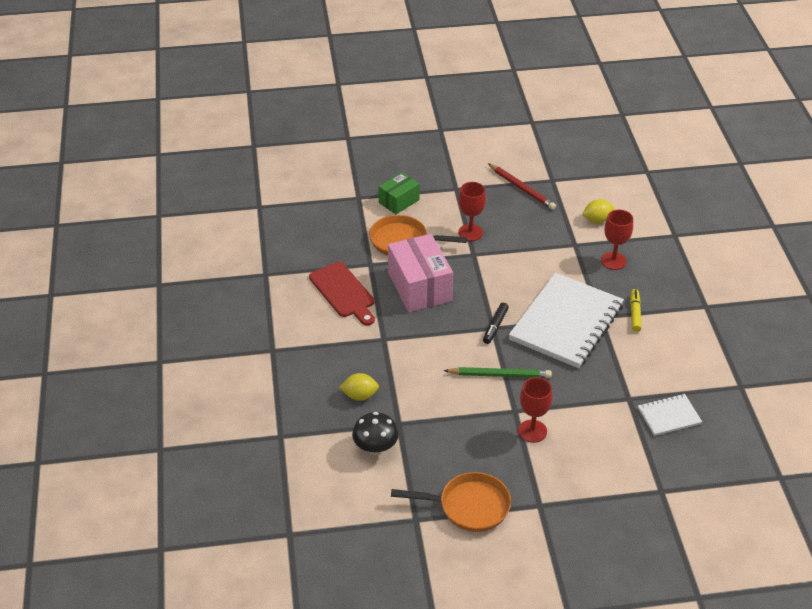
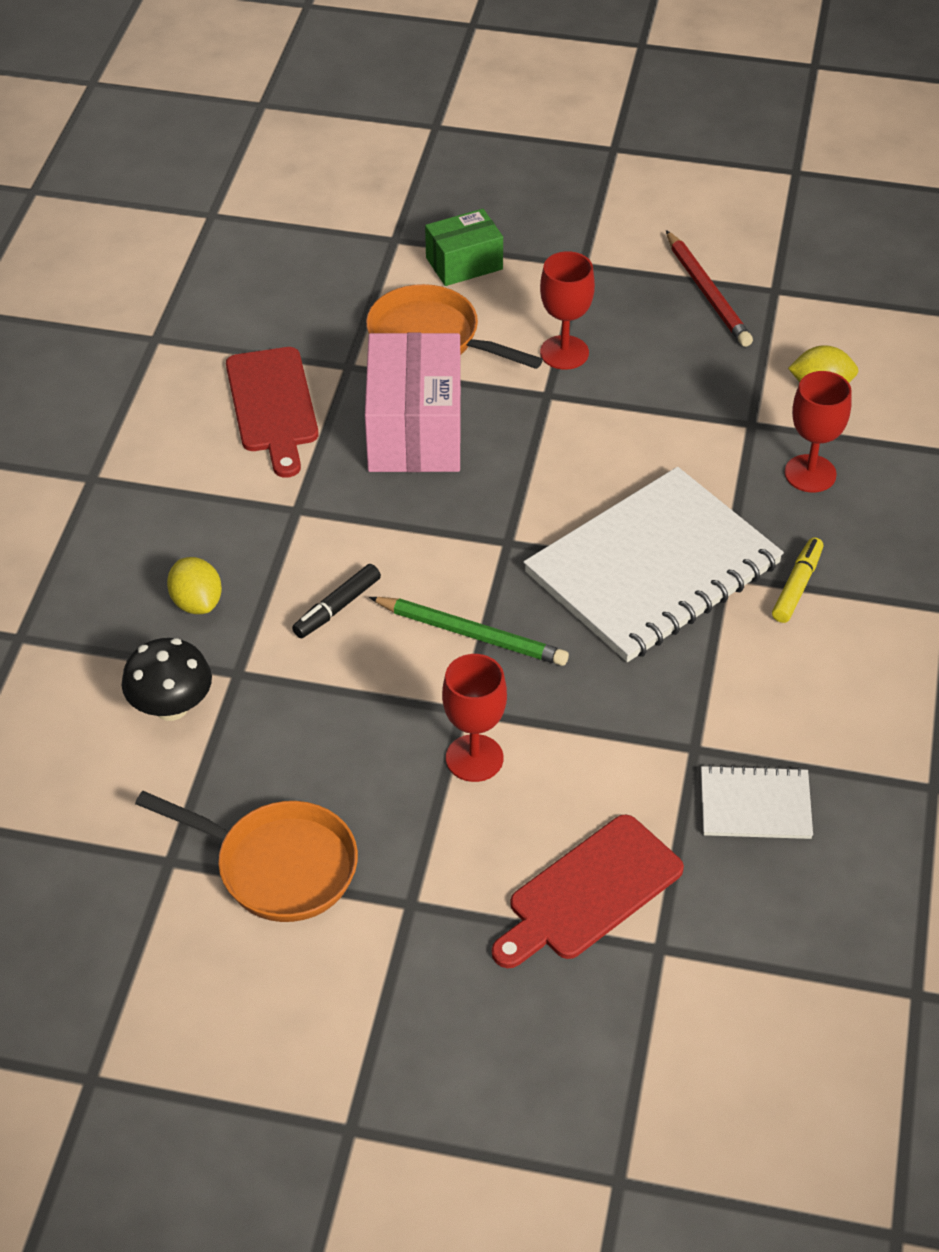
camera: 20 degrees right, 5 degrees up
yellow lemon [339,373,379,401] -> yellow lemon turned 45 degrees clockwise [167,557,222,614]
black marker [483,303,509,344] -> black marker moved to [292,564,381,638]
none -> red cutting board [492,815,684,968]

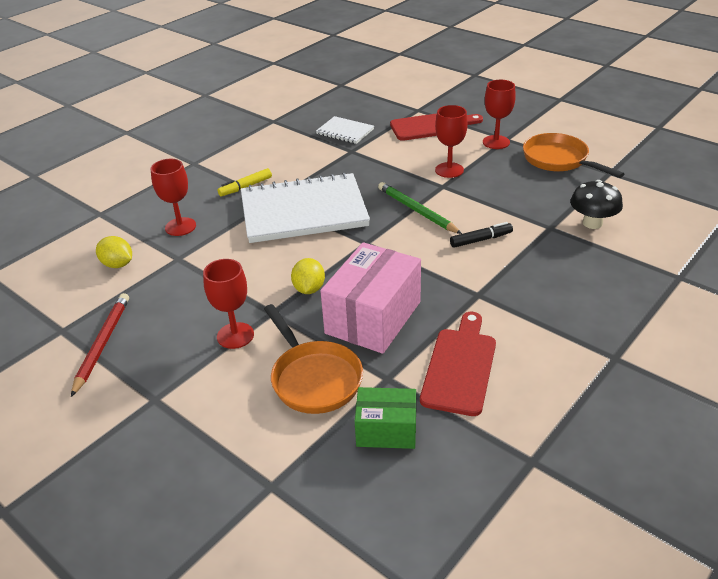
camera: 150 degrees left, 10 degrees down
yellow lemon [167,557,222,614] -> yellow lemon moved to [291,258,325,294]
green box [425,209,503,286] -> green box moved to [355,387,416,449]
none -> red goblet [483,80,516,149]

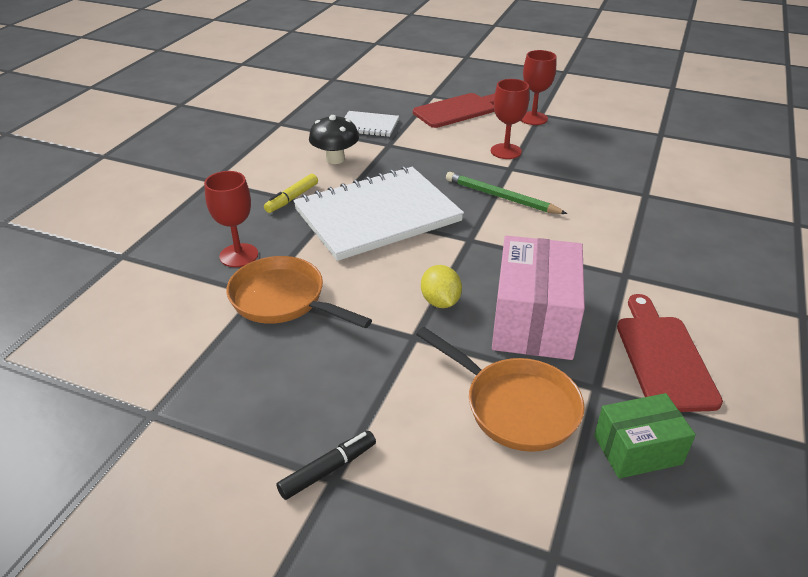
camera: 20 degrees left, 0 degrees up
red pencil [71,293,129,397] -> none
yellow lemon [96,236,132,268] -> none
red goblet [203,259,254,349] -> none
black marker [450,222,513,248] -> black marker moved to [276,431,376,500]
orange pan [523,133,624,178] -> orange pan moved to [227,256,372,328]
black mushroom [570,180,623,229] -> black mushroom moved to [309,115,359,164]

